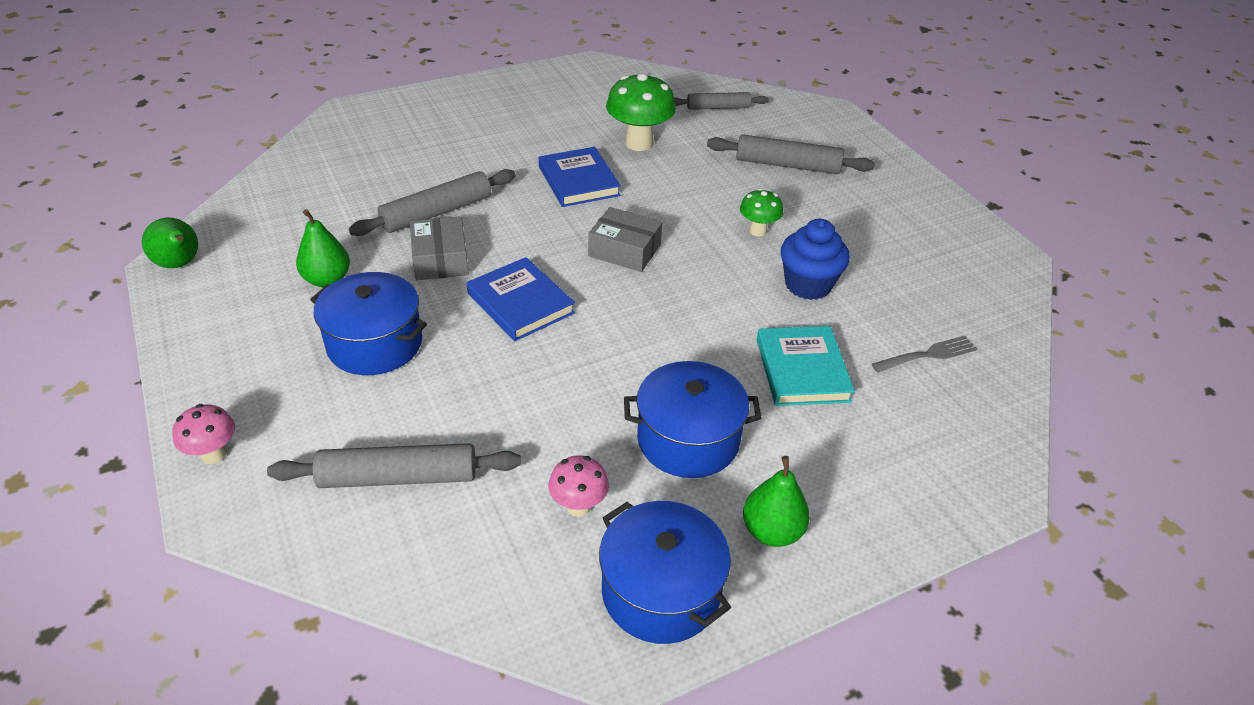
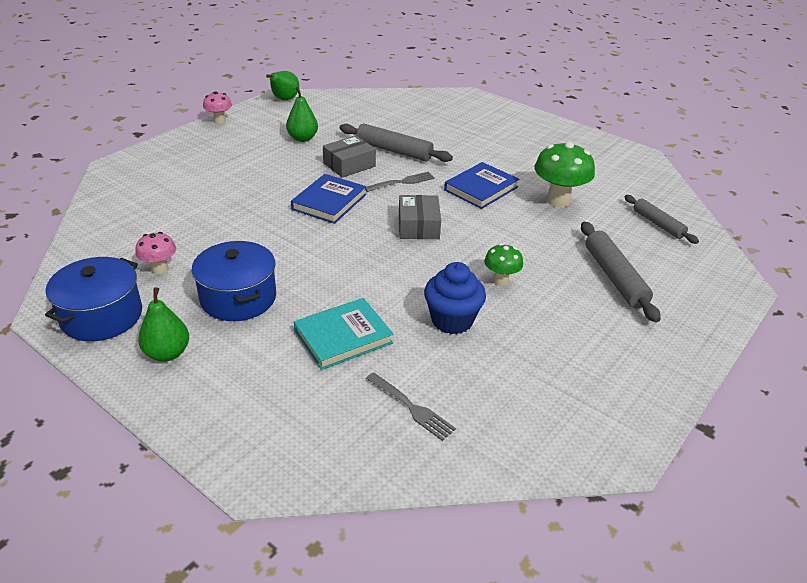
camera: 65 degrees right, 5 degrees down
pink mushroom [172,404,235,464] -> pink mushroom moved to [203,92,232,124]
grey rolling pin [267,443,521,488] -> none
blue pot [310,272,427,375] -> none
none -> grey fork [365,172,435,192]

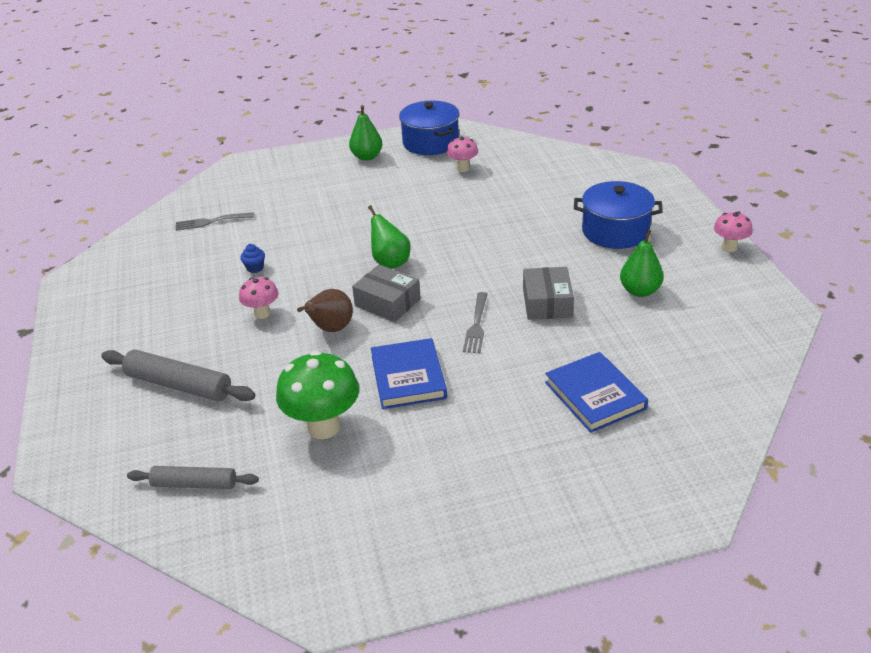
camera: 130 degrees right, 0 degrees up
blue pot [192,241,276,321] -> blue pot moved to [574,181,663,249]
green pear [266,71,299,100] -> green pear moved to [368,205,411,269]
blue book [291,174,366,224] -> blue book moved to [545,352,648,433]
turquoise book [294,298,393,370] -> none
grey rolling pin [339,124,453,162] -> none
blue cupcake [424,262,486,334] -> blue cupcake [240,244,265,273], size x0.46
green mushroom [484,243,523,286] -> pink mushroom [239,277,278,319]
none -> brown pear [297,289,353,332]

